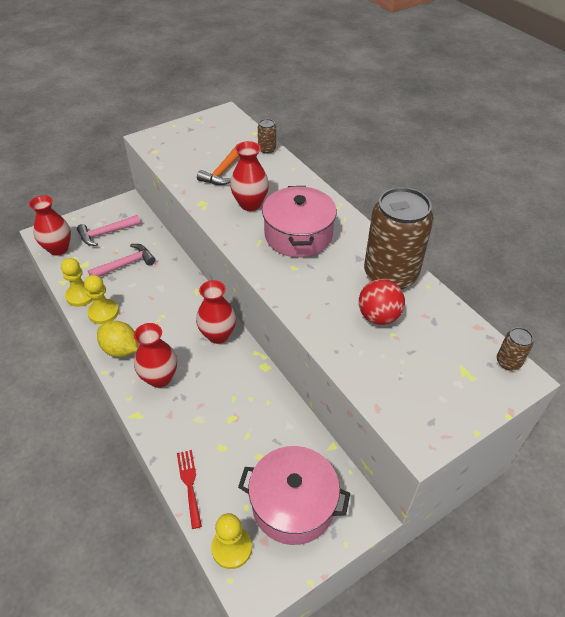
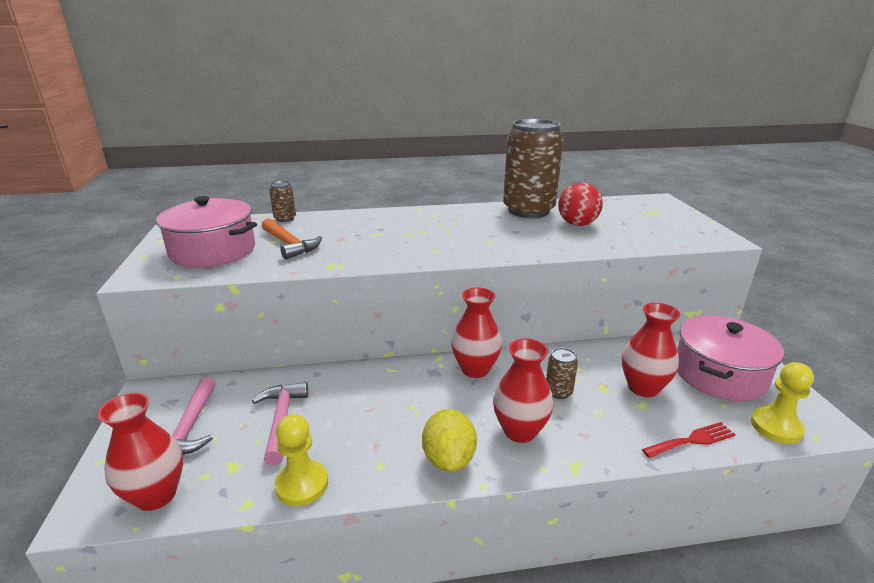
camera: 65 degrees left, 20 degrees down
yellow pawn [84,275,119,324] -> none
yellow lemon [97,321,138,357] -> yellow lemon turned 60 degrees counterclockwise [422,409,477,472]
red fork [177,450,202,529] -> red fork turned 150 degrees clockwise [642,422,736,458]
red vase [230,141,269,211] -> red vase moved to [622,303,680,397]
pink pot [262,186,337,258] -> pink pot moved to [156,196,257,268]
brown can [497,327,533,370] -> brown can moved to [546,348,578,399]

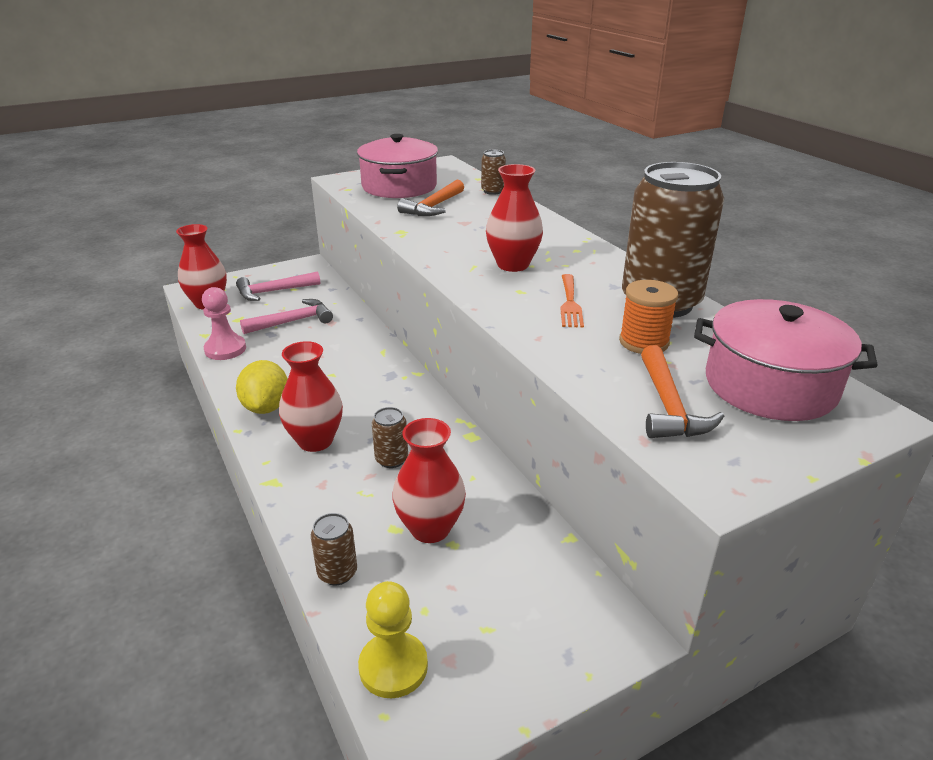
camera: 70 degrees right, 5 degrees up
yellow pawn [275,414,328,506] -> pink pawn [202,287,246,360]
yellow lemon [422,409,477,472] -> yellow lemon turned 75 degrees counterclockwise [236,360,288,414]
red vase [451,288,502,378] -> red vase moved to [486,164,543,272]
red ball [558,183,603,226] -> orange spool [619,280,678,354]
red fork [642,422,736,458] -> brown can [311,513,357,585]
pink pot [677,316,784,401] -> pink pot moved to [694,299,878,421]
none -> orange fork [560,274,584,328]
none -> orange hammer [641,345,724,438]

